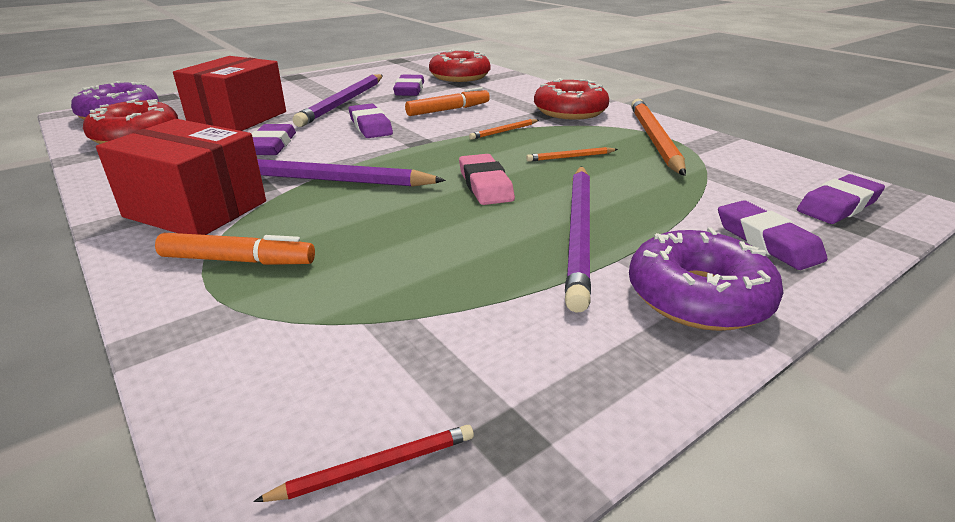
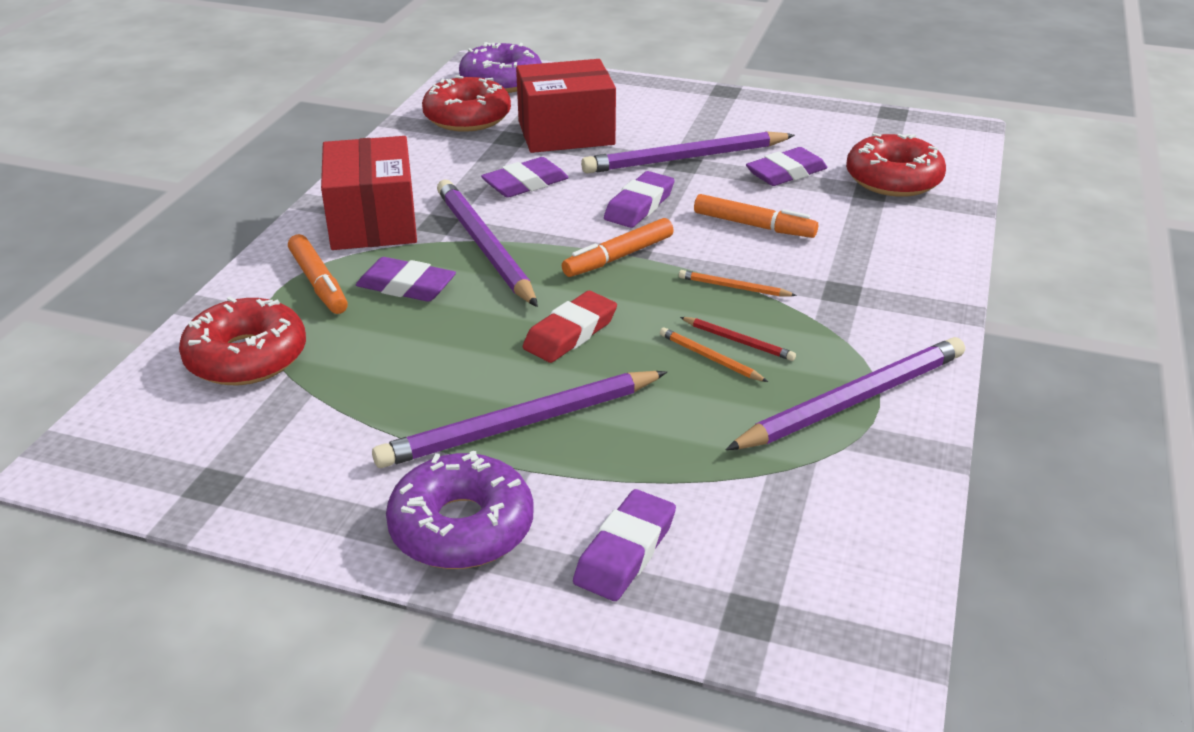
camera: 55 degrees right, 5 degrees up
red pencil [253,425,474,502] -> red pencil moved to [680,317,796,361]
pink eraser [459,154,515,205] -> red eraser [522,291,617,363]
red donut [534,78,609,120] -> red donut moved to [179,296,306,385]
orange pencil [631,99,686,176] -> purple pencil [725,337,965,450]
purple eraser [797,174,885,224] -> purple eraser moved to [356,257,456,302]
none -> orange marker [562,218,674,277]

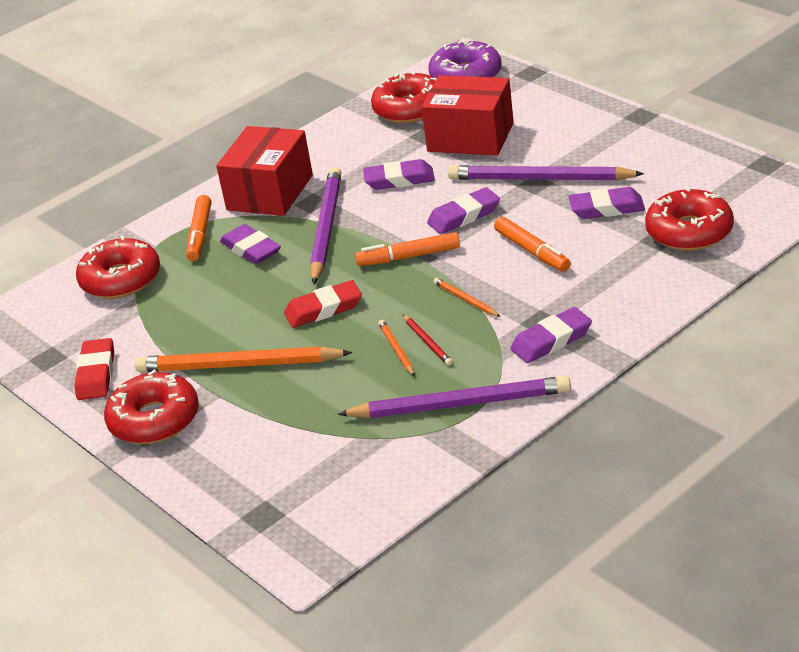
camera: 35 degrees right, 0 degrees up
purple pencil [372,371,667,468] -> orange pencil [134,347,352,372]
purple donut [386,451,534,569] -> red donut [104,370,199,444]
purple eraser [573,489,676,601] -> purple eraser moved to [511,307,592,363]
none -> red eraser [75,338,114,400]

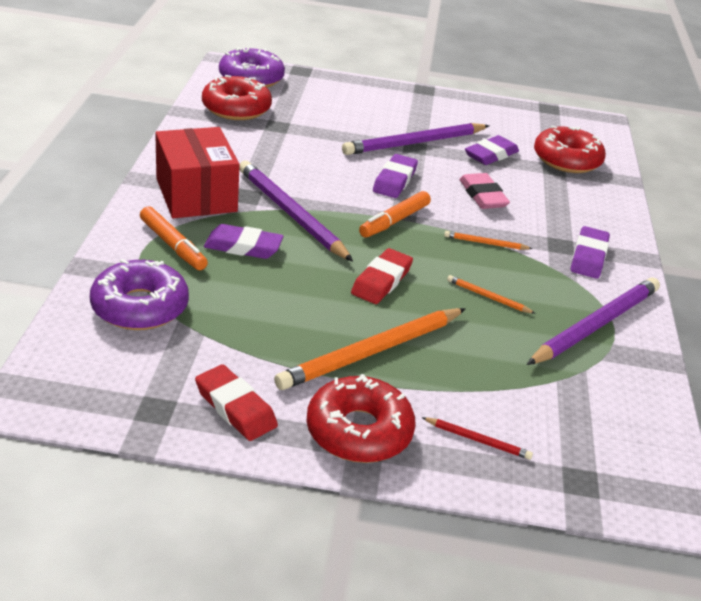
camera: 50 degrees left, 0 degrees up
red donut [76,236,160,299] -> purple donut [90,259,189,330]
purple eraser [363,159,435,190] -> none
red pencil [403,314,453,366] -> red pencil moved to [422,417,533,460]
red box [421,75,514,156] -> none
orange marker [494,217,571,272] -> pink eraser [459,173,510,209]

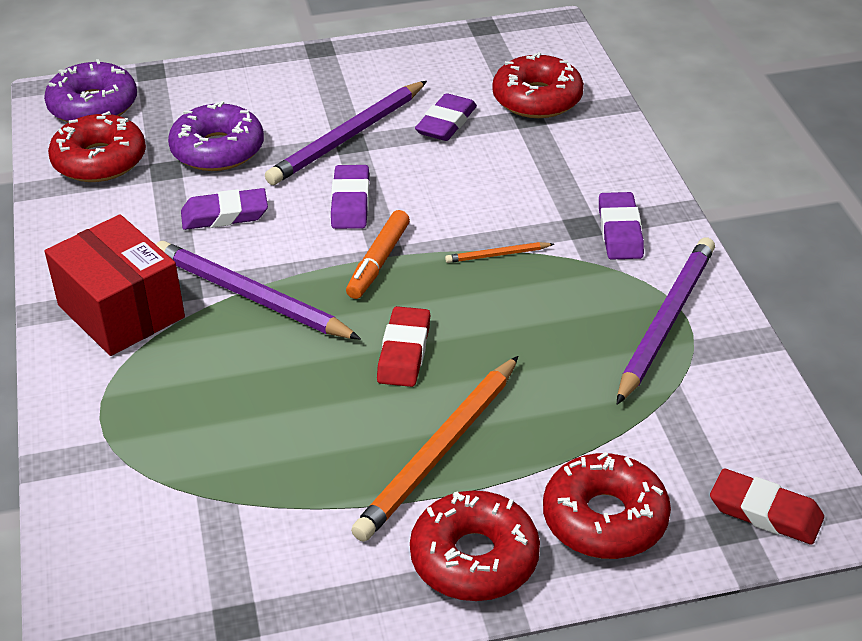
camera: 15 degrees left, 5 degrees up
purple donut [90,259,189,330] -> purple donut moved to [168,101,264,171]
orange marker [140,206,208,270] -> none
red eraser [195,364,278,441] -> red eraser moved to [710,468,824,545]
purple eraser [204,224,284,259] -> purple eraser moved to [181,188,268,230]
red pencil [422,417,533,460] -> red donut [543,452,671,559]
orange pencil [447,275,536,314] -> none
pink eraser [459,173,510,209] -> none

